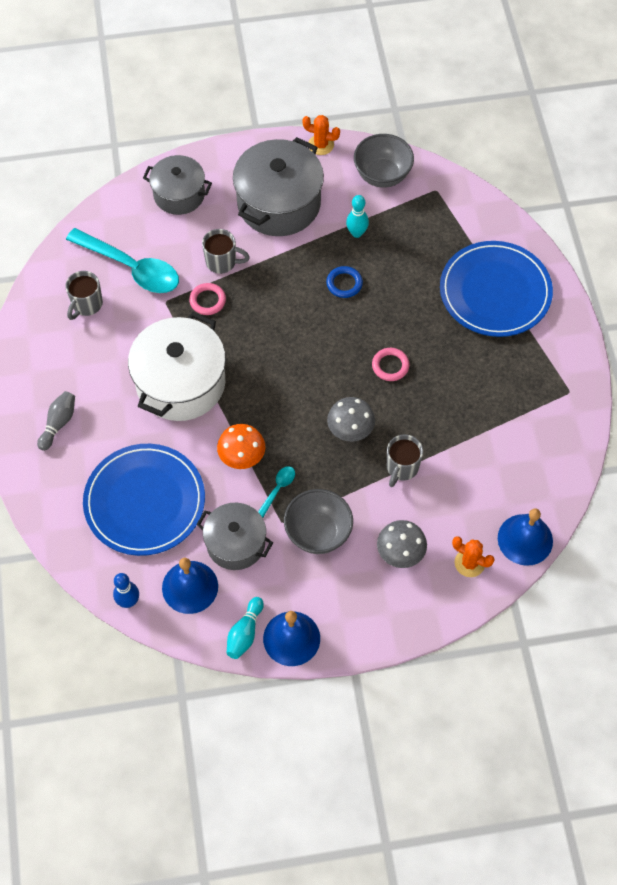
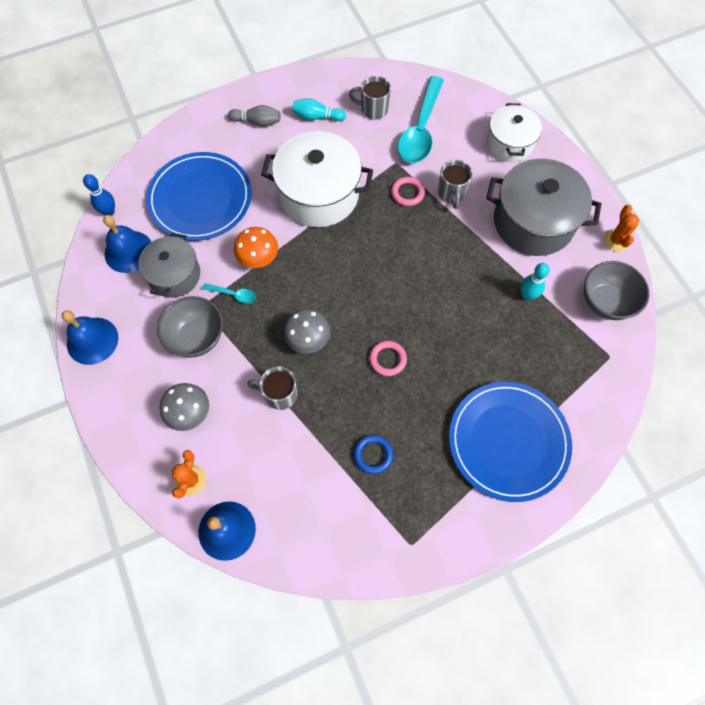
camera: 75 degrees right, 5 degrees up
grey pot [143,155,212,215] -> white pot [486,103,542,162]
turquoise bowling pin [227,597,264,659] -> turquoise bowling pin moved to [292,98,346,121]
blue ring [326,266,363,298] -> blue ring moved to [353,435,393,474]

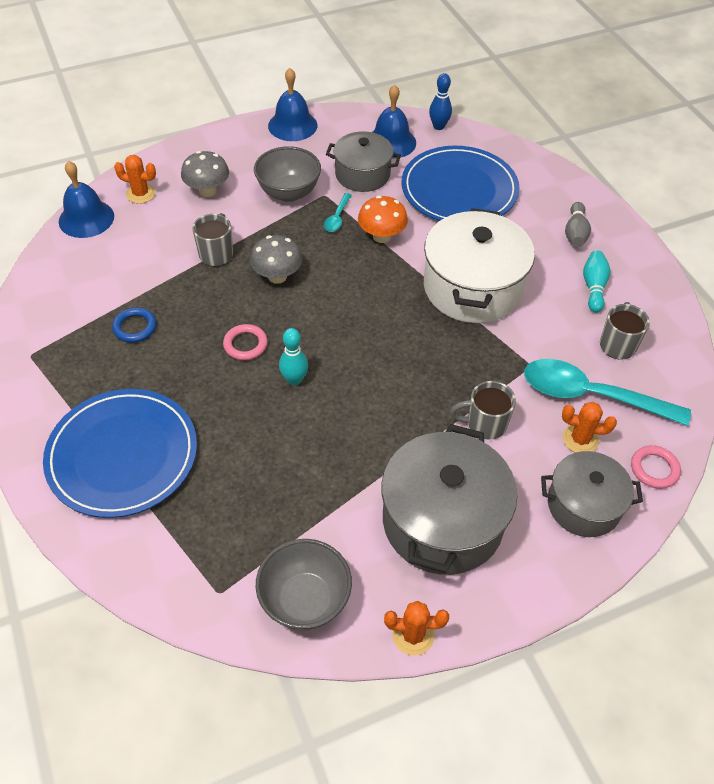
camera: 90 degrees right, 15 degrees down
pink ring [391,177,425,206] -> pink ring moved to [631,445,681,489]
white pot [486,103,542,162] -> grey pot [541,451,643,537]
turquoise bowling pin [520,263,550,300] -> turquoise bowling pin moved to [279,328,308,386]
none -> orange cactus [562,402,617,453]

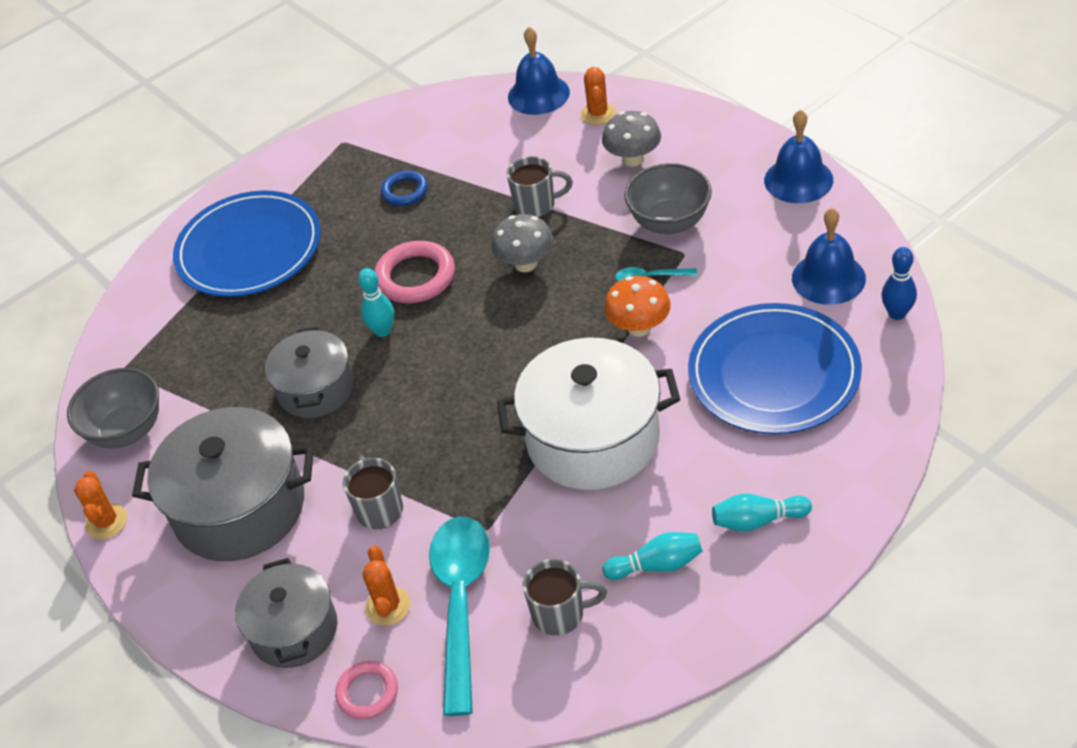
camera: 80 degrees right, 5 degrees down
pink ring [223,324,268,360] -> pink ring [375,241,455,303], size x1.62
grey pot [326,131,401,192] -> grey pot moved to [265,327,354,418]
grey bowling pin [565,202,591,247] -> turquoise bowling pin [712,494,812,532]

